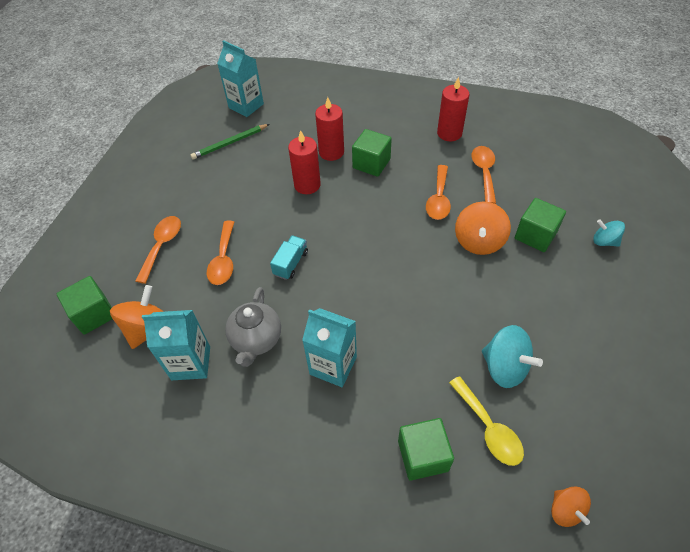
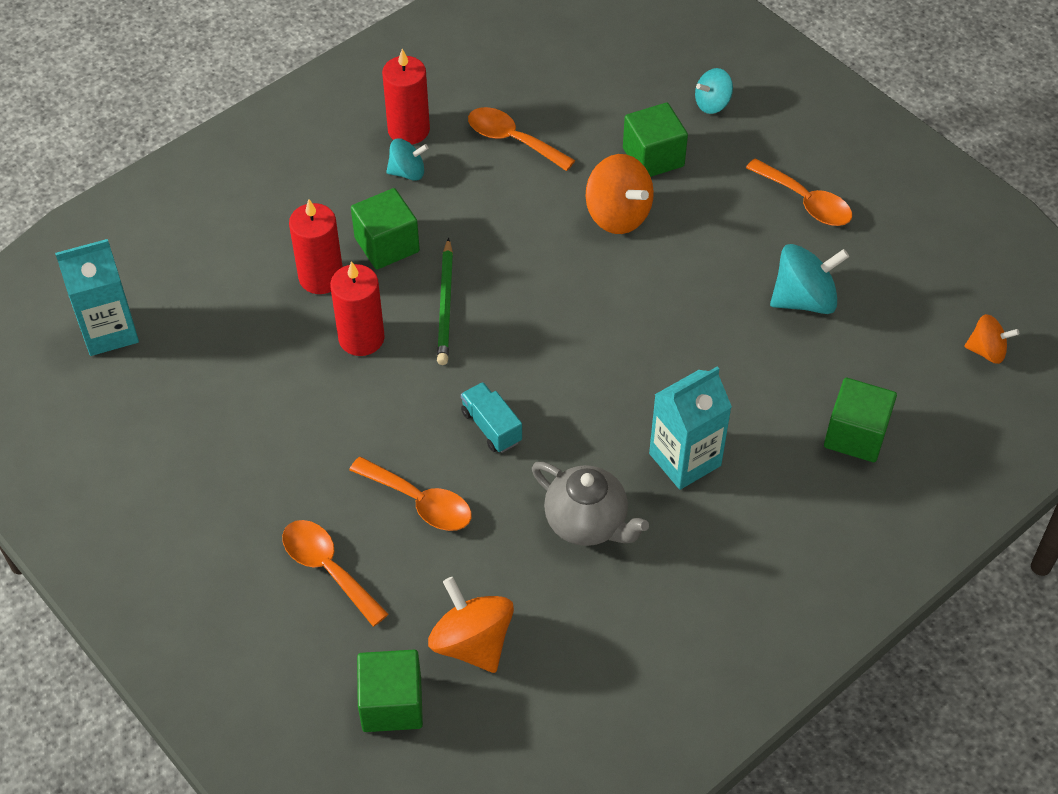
camera: 60 degrees left, 0 degrees up
turquoise carton [142,310,210,380] -> none
green pencil [190,124,269,159] -> green pencil moved to [437,238,453,365]
orange spoon [426,165,451,220] -> orange spoon moved to [746,158,852,226]
yellow spoon [449,376,524,466] -> none
none -> turquoise spinning top [386,139,428,181]

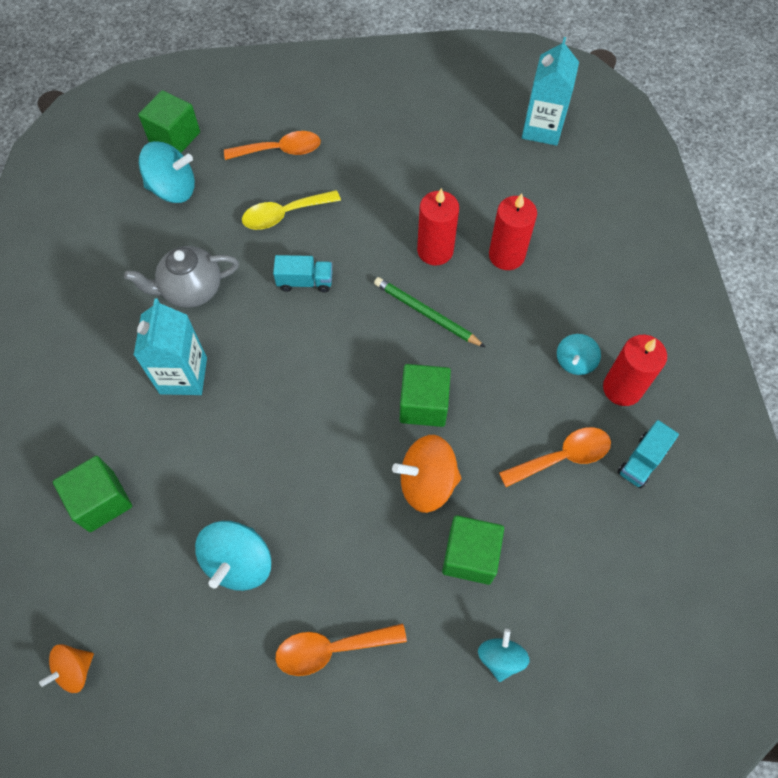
camera: 125 degrees right, 10 degrees up
orange spoon [349,457,472,531] -> yellow spoon [242,190,341,230]
green cube [351,188,420,270] -> green cube moved to [400,364,451,427]
orange spinning top [428,577,514,673] -> turquoise spinning top [139,141,195,203]
none -> turquoise truck [618,420,679,488]

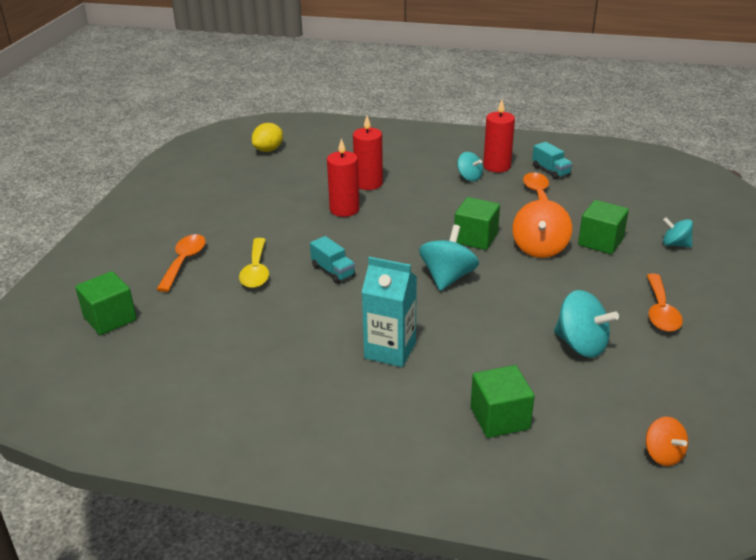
camera: 70 degrees left, 30 degrees down
grey teapot [124,246,239,308] -> none
turquoise spinning top [139,141,195,203] -> turquoise spinning top moved to [419,225,479,291]
turquoise truck [273,255,332,292] -> turquoise truck turned 120 degrees clockwise [310,236,355,284]
green pencil [374,277,485,347] -> none
turquoise carton [522,37,579,146] -> yellow lemon [252,123,283,152]

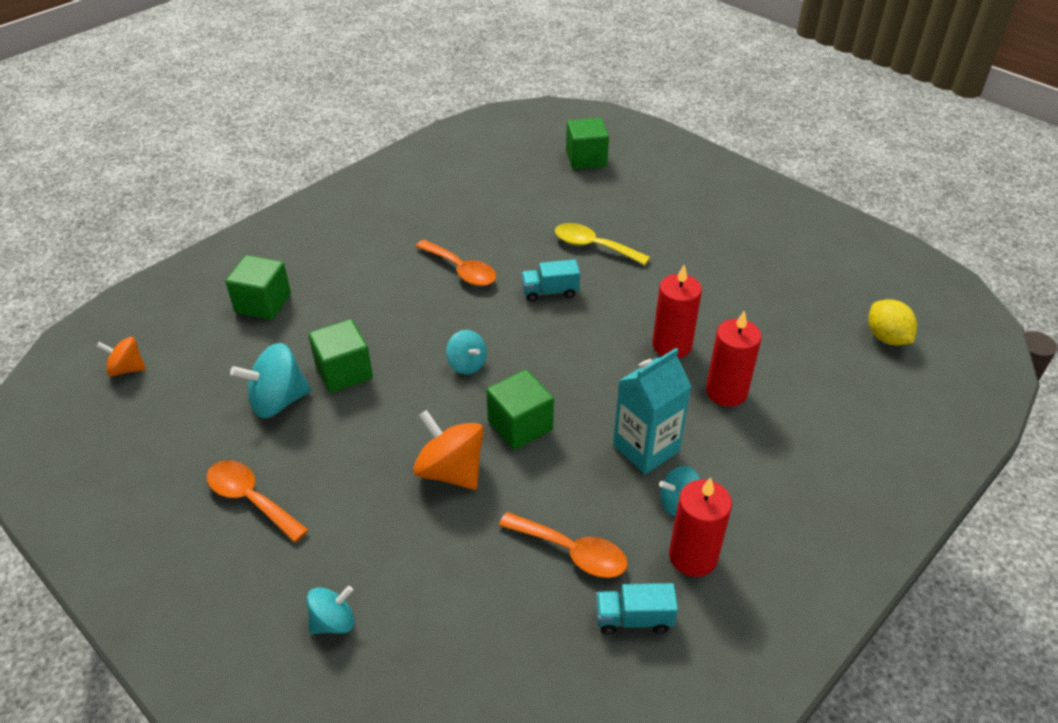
camera: 120 degrees right, 10 degrees up
orange spoon [156,234,206,292] -> orange spoon moved to [415,240,496,286]
turquoise carton [362,257,417,367] -> turquoise carton moved to [613,348,692,474]
turquoise spinning top [419,225,479,291] -> turquoise spinning top [446,330,487,375], size x0.61
green cube [578,200,629,254] -> green cube moved to [308,319,373,393]

